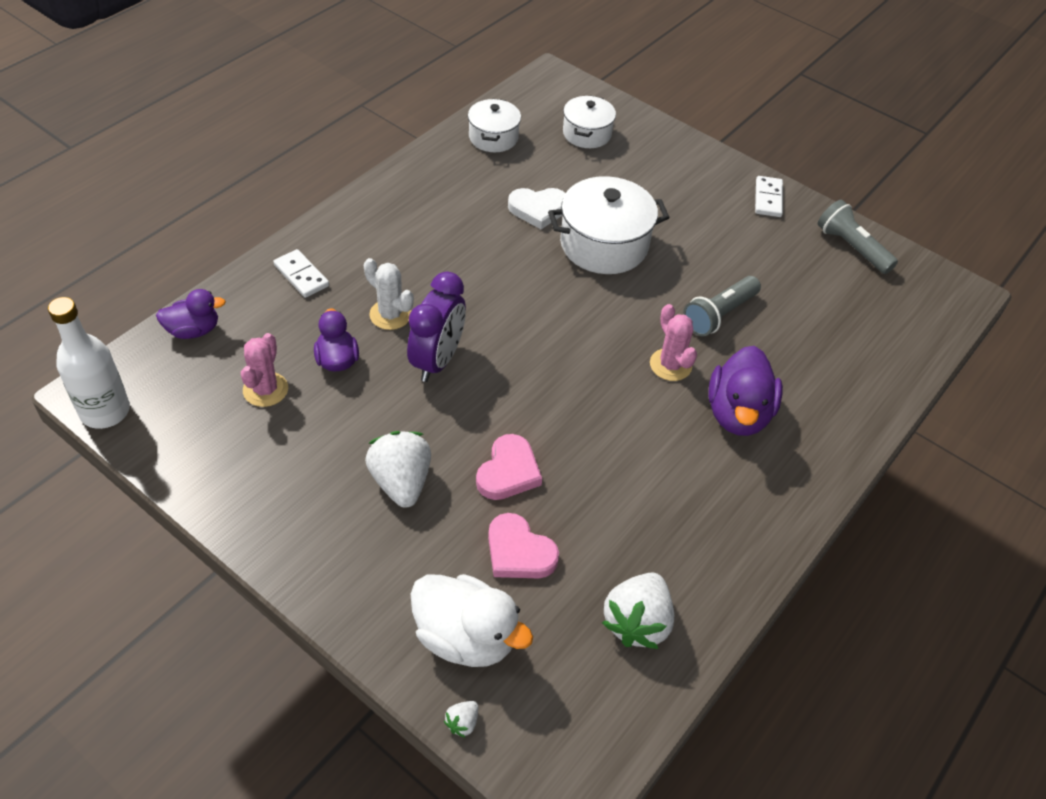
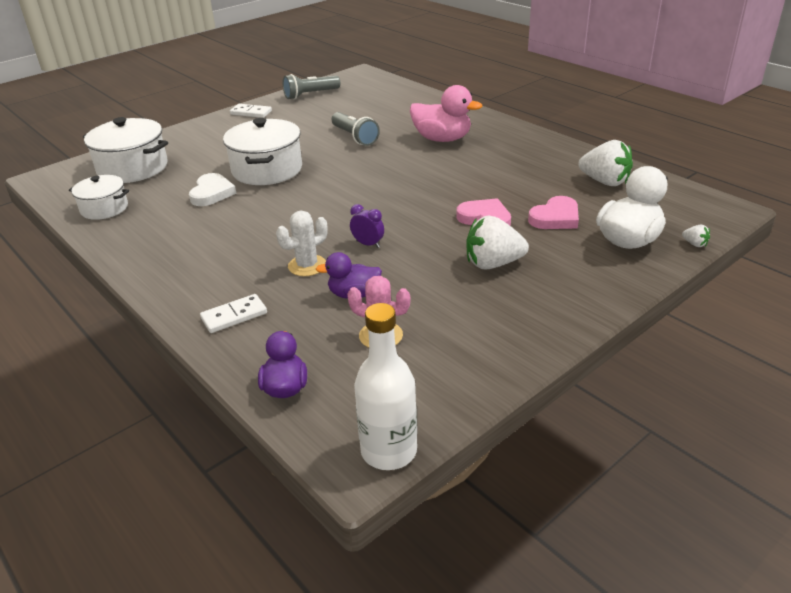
camera: 75 degrees left, 15 degrees down
purple clock [407,272,466,382] -> purple clock [350,204,384,248], size x0.51
white pot [563,95,616,148] -> white pot [83,117,168,183], size x1.64
pink cactus [650,304,697,381] -> none
purple duck [708,346,783,436] -> pink duck [410,85,482,142]

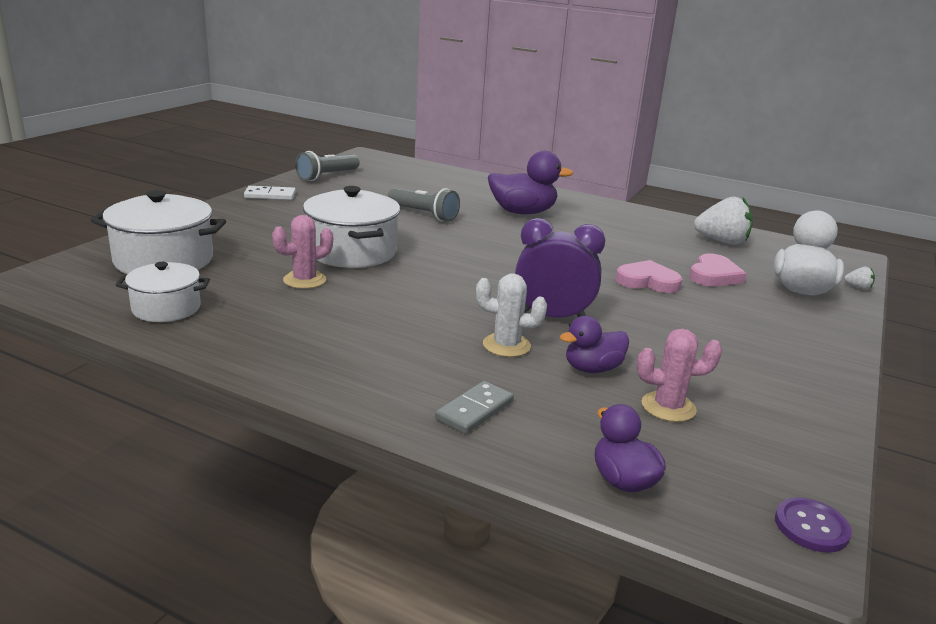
camera: 25 degrees left, 10 degrees down
white heart [189,173,236,206] -> pink cactus [272,215,333,289]
white domino [200,294,267,333] -> grey domino [435,381,514,434]
white cactus [276,211,328,276] -> white cactus turned 75 degrees clockwise [476,273,547,357]
purple clock [350,204,384,248] -> purple clock [515,218,605,318], size x1.97
white bottle [354,303,417,470] -> purple button [775,497,852,553]
pink duck [410,85,482,142] -> purple duck [488,151,574,214]
white strawberry [467,216,529,270] -> none

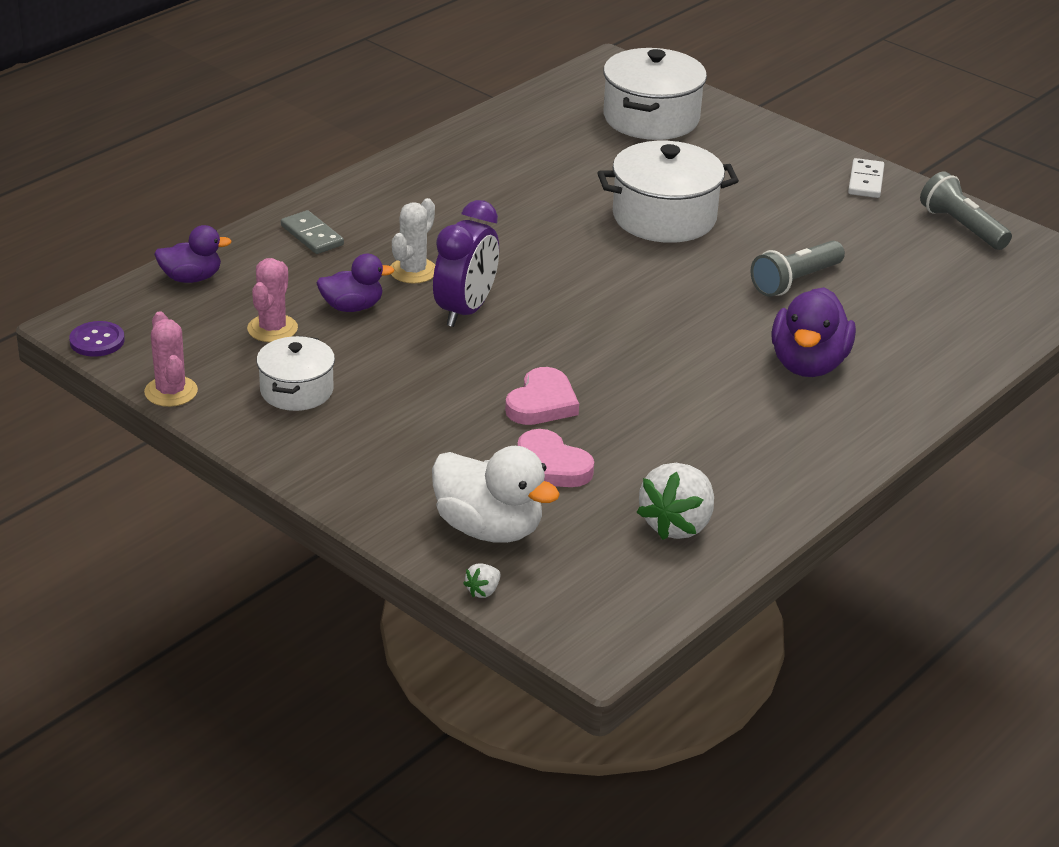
camera: 105 degrees right, 10 degrees up
white pot [116,262,210,322] -> white pot moved to [256,336,335,411]
pink cactus [272,215,333,289] -> pink cactus moved to [144,311,198,407]
purple duck [560,316,629,373] -> purple duck turned 90 degrees clockwise [317,254,394,312]

